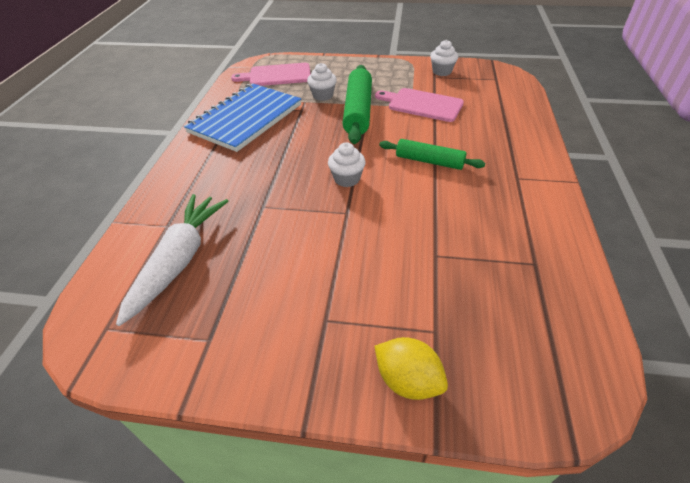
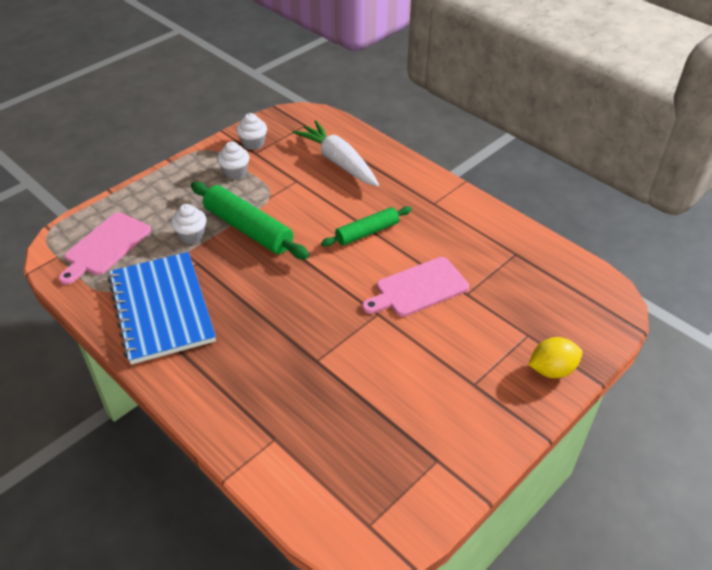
camera: 55 degrees left, 0 degrees up
white carrot [116,194,228,326] -> white carrot moved to [292,121,379,186]
white cupcake [328,142,366,187] -> white cupcake moved to [217,141,250,179]
pink cutting board [375,88,464,122] -> pink cutting board moved to [362,257,469,317]

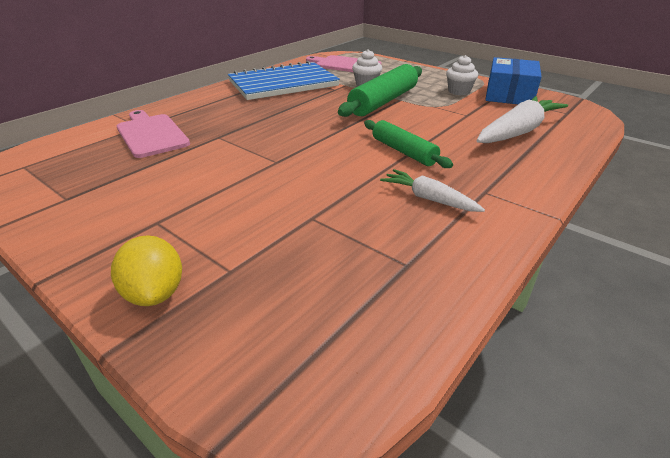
camera: 85 degrees right, 10 degrees down
white cupcake [236,113,267,150] -> blue box [485,57,542,104]
pink cutting board [362,257,469,317] -> pink cutting board moved to [117,110,190,158]
none -> white carrot [380,169,485,212]

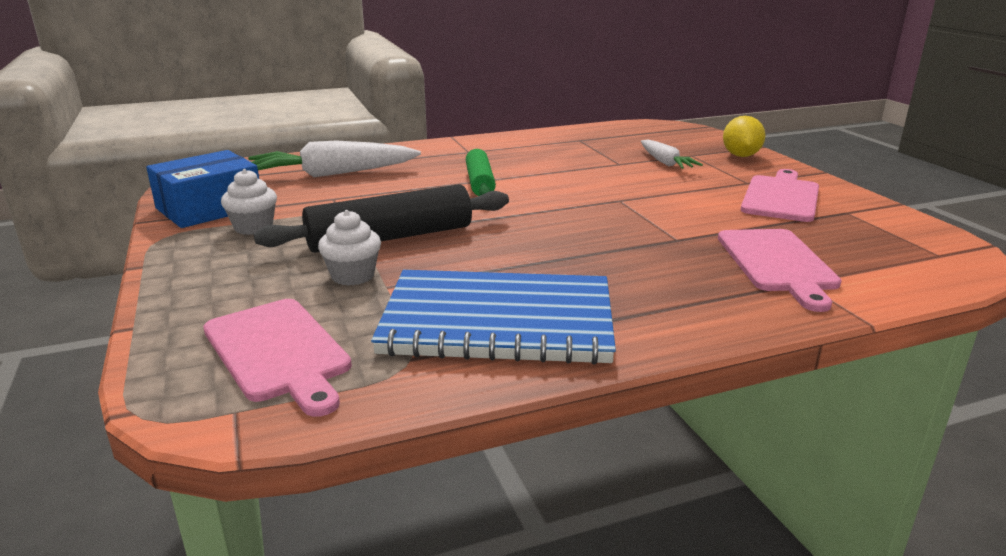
camera: 150 degrees left, 10 degrees down
green rolling pin [338,64,422,117] -> black rolling pin [254,184,509,253]
white carrot [380,169,485,212] -> white carrot moved to [641,140,703,169]
none -> pink cutting board [741,169,819,222]

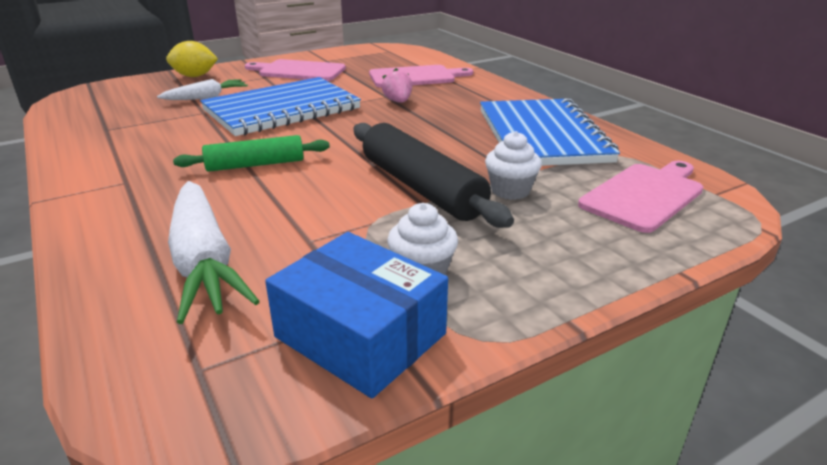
camera: 100 degrees left, 5 degrees up
none -> blue notebook [200,77,361,136]
none -> pink strawberry [382,68,412,103]

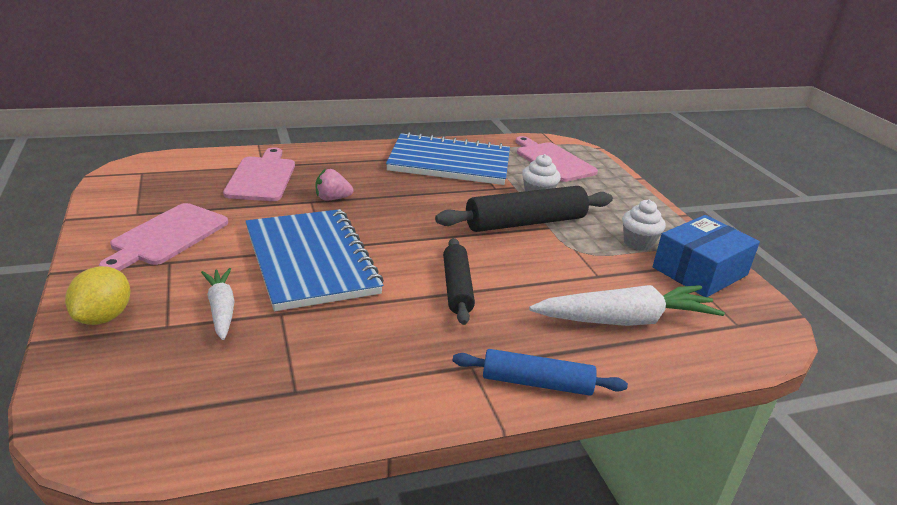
camera: 80 degrees left, 0 degrees up
green rolling pin [173,135,330,172] -> black rolling pin [443,238,475,325]
none -> blue rolling pin [452,349,628,396]

